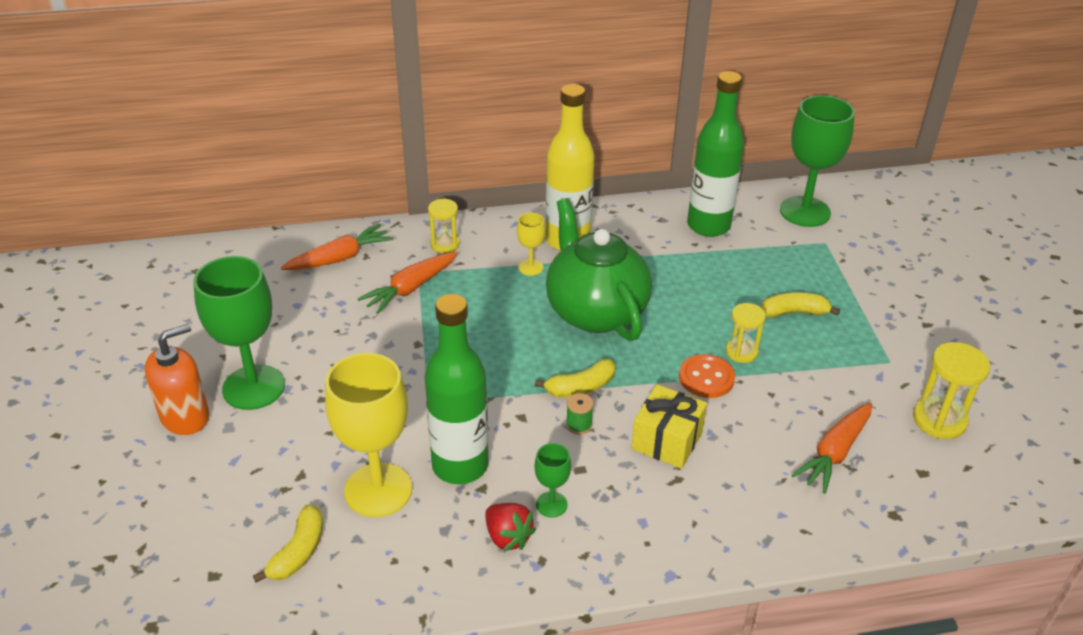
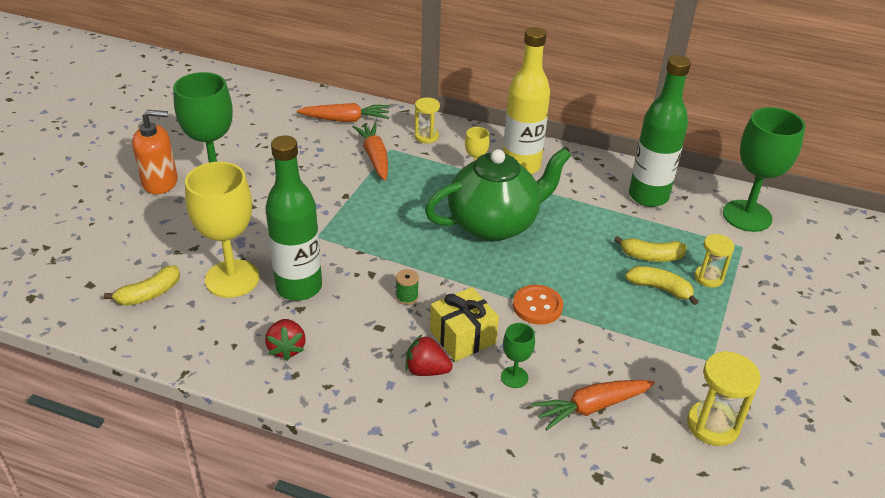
camera: 30 degrees right, 0 degrees up
orange carrot [357,252,457,314] -> orange carrot turned 90 degrees clockwise [352,123,388,181]
green goblet [534,443,571,518] -> green goblet moved to [501,323,535,388]
yellow banana [535,359,616,397] -> yellow banana moved to [614,236,687,262]
green teapot [546,198,652,341] -> green teapot turned 60 degrees clockwise [425,147,572,241]
yellow hourglass [726,303,766,363] -> yellow hourglass moved to [695,234,735,288]
none -> red strawberry [406,335,453,376]

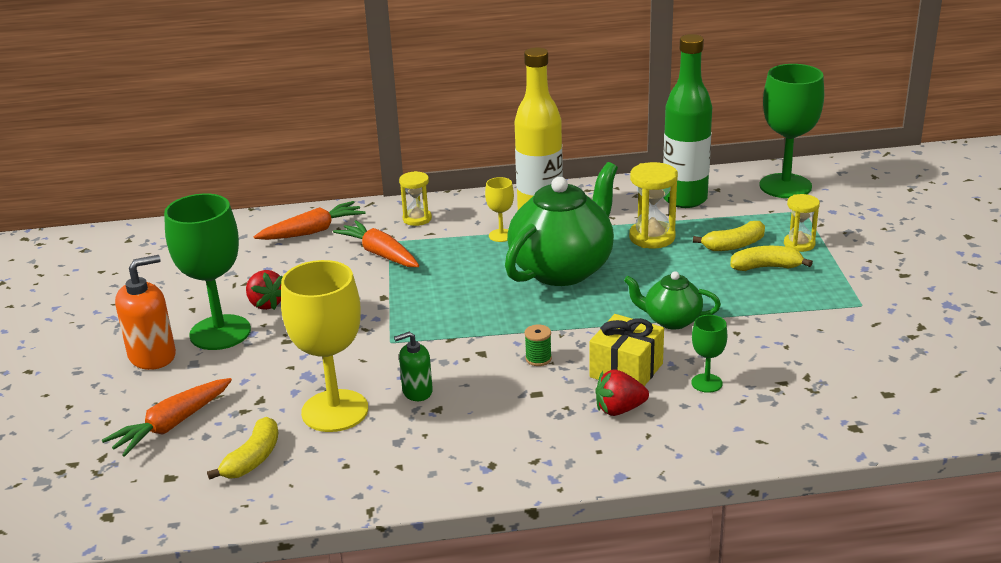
camera: 25 degrees left, 10 degrees down
green bottle [265,135,322,301] -> green soap dispenser [394,332,433,401]
red strawberry [265,319,306,361] -> red strawberry moved to [246,270,283,310]
orange button [513,285,563,325] -> green teapot [624,271,721,330]
orange carrot [532,380,655,430] -> orange carrot moved to [102,378,232,457]
yellow hourglass [687,351,761,446] -> yellow hourglass moved to [629,162,678,249]

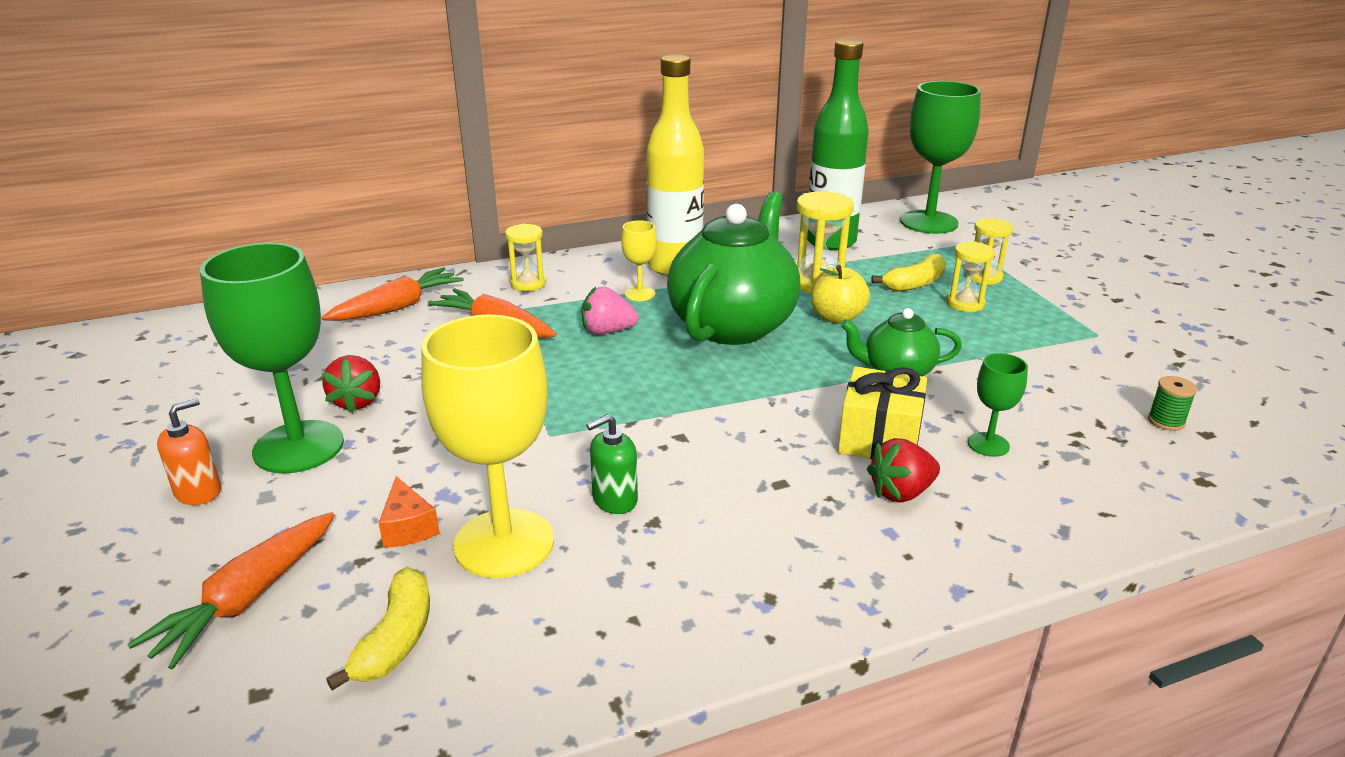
camera: 15 degrees left, 0 degrees up
orange soap dispenser [115,255,176,370] -> orange soap dispenser [157,398,221,505], size x0.62
red strawberry [246,270,283,310] -> red strawberry turned 45 degrees clockwise [321,355,380,413]
green spool [525,324,552,366] -> green spool moved to [1148,376,1197,431]
yellow banana [730,246,813,271] -> yellow hourglass [946,241,995,312]
none -> orange cheese [379,476,440,548]
none -> pink strawberry [581,286,639,334]
none -> yellow apple [811,265,870,324]

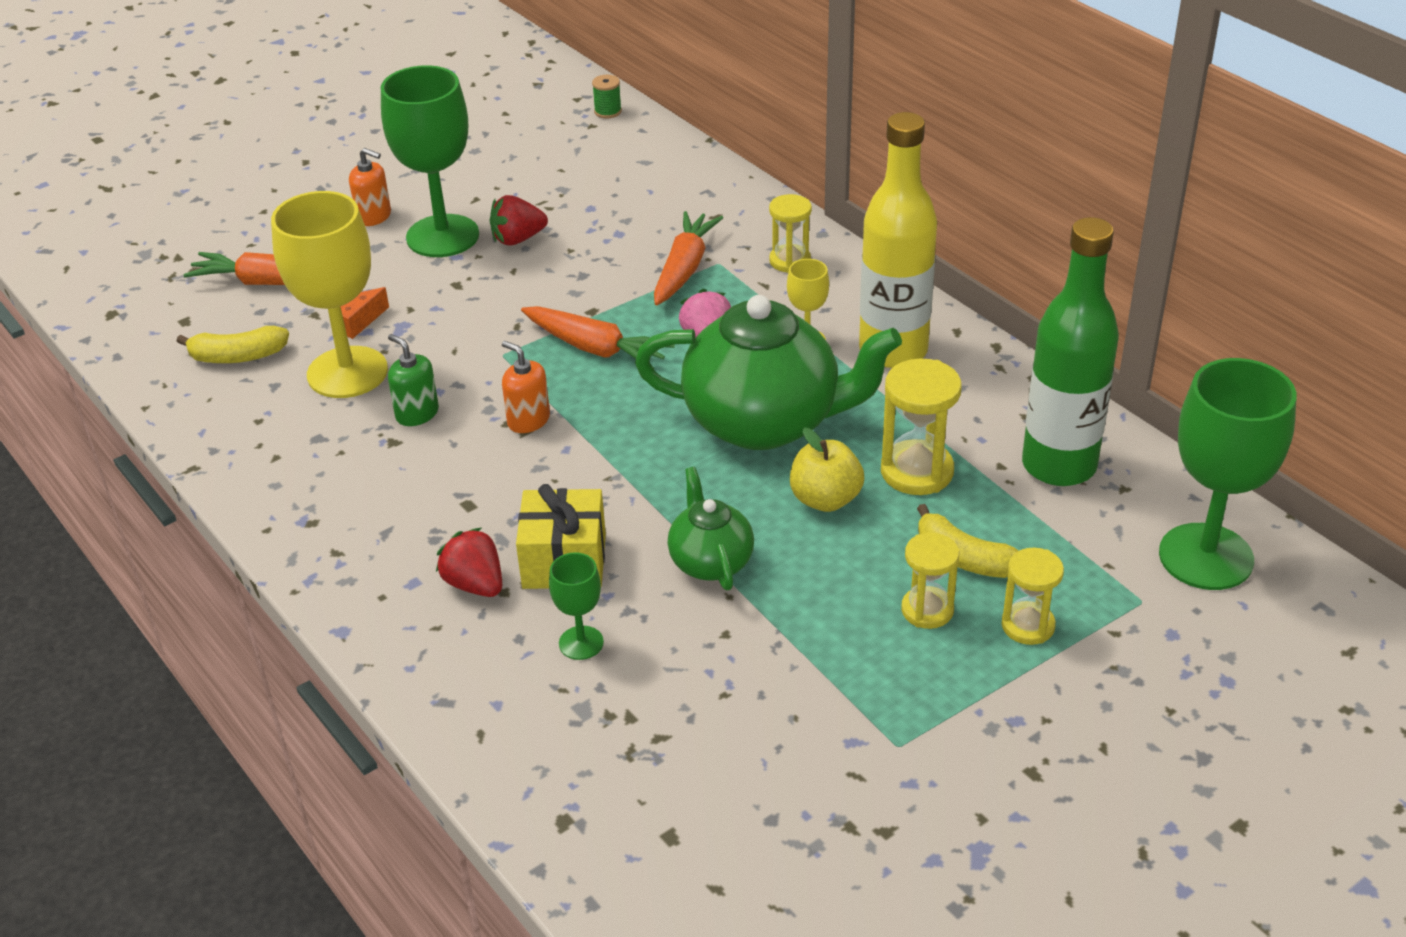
camera: 75 degrees right, 10 degrees up
orange carrot [321,267,464,321] -> orange carrot moved to [521,306,675,370]
green spool [1148,376,1197,431] -> green spool moved to [592,75,622,119]
none -> orange soap dispenser [502,341,550,433]

